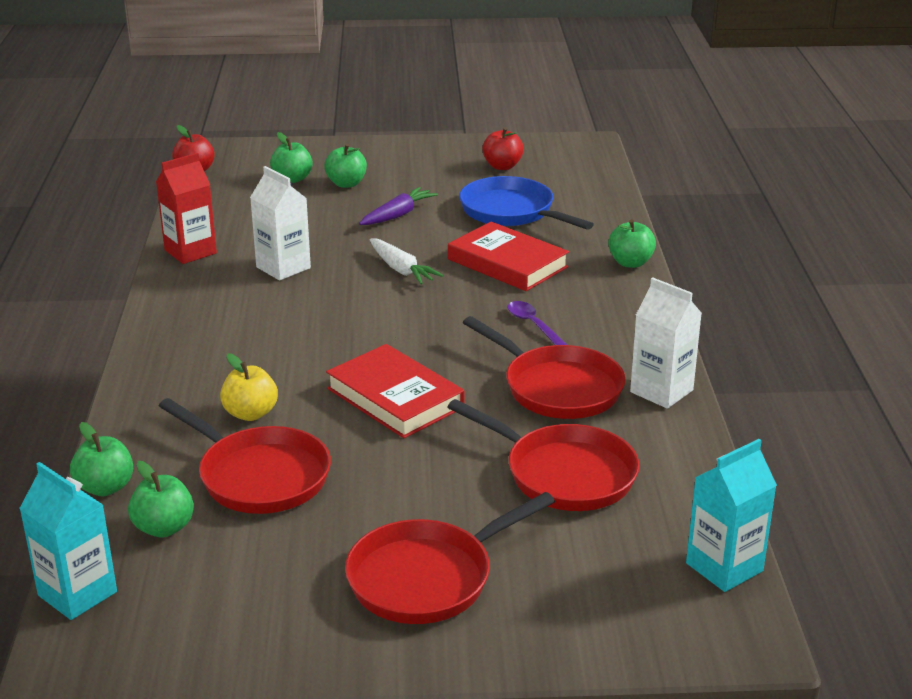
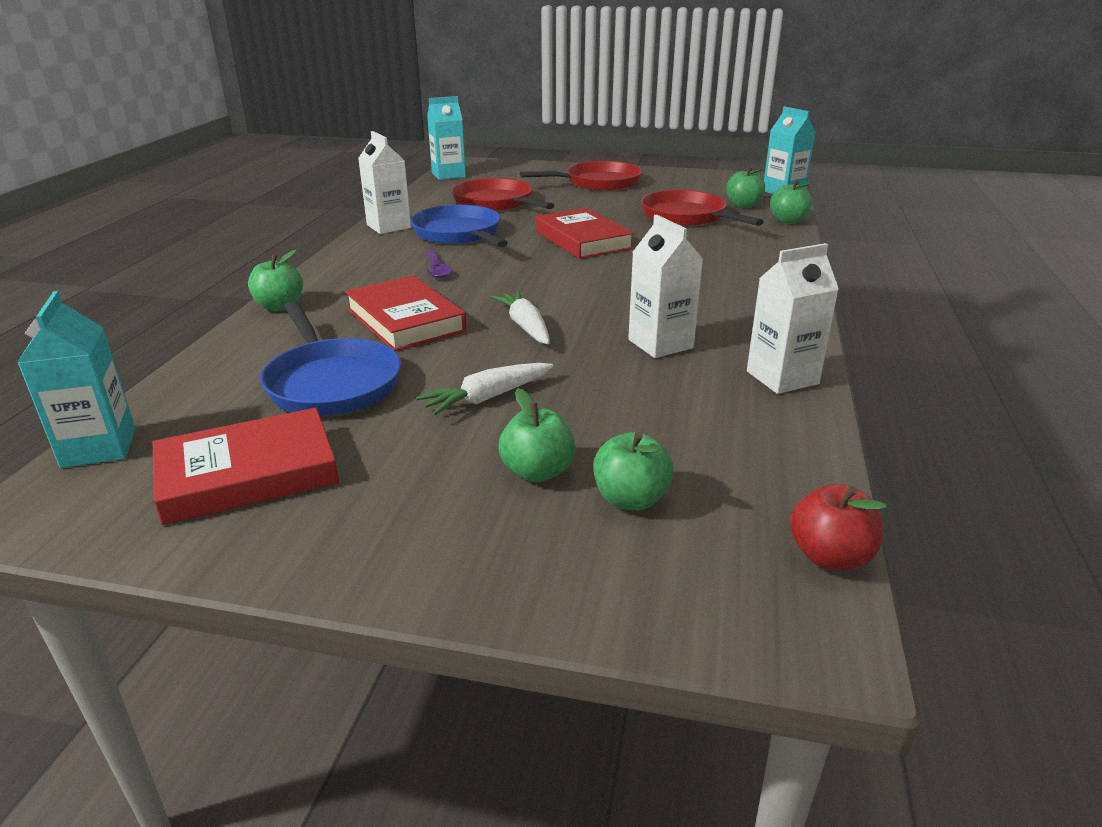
camera: 165 degrees left, 0 degrees up
red carton [156,153,217,264] -> white carton [747,243,839,394]
yellow apple [220,353,278,421] -> none
purple carrot [359,187,438,225] -> white carrot [416,363,553,416]
red pan [463,316,626,419] -> blue pan [410,205,508,247]
red apple [482,127,524,170] -> red book [153,408,339,525]
none -> turquoise carton [17,291,135,468]

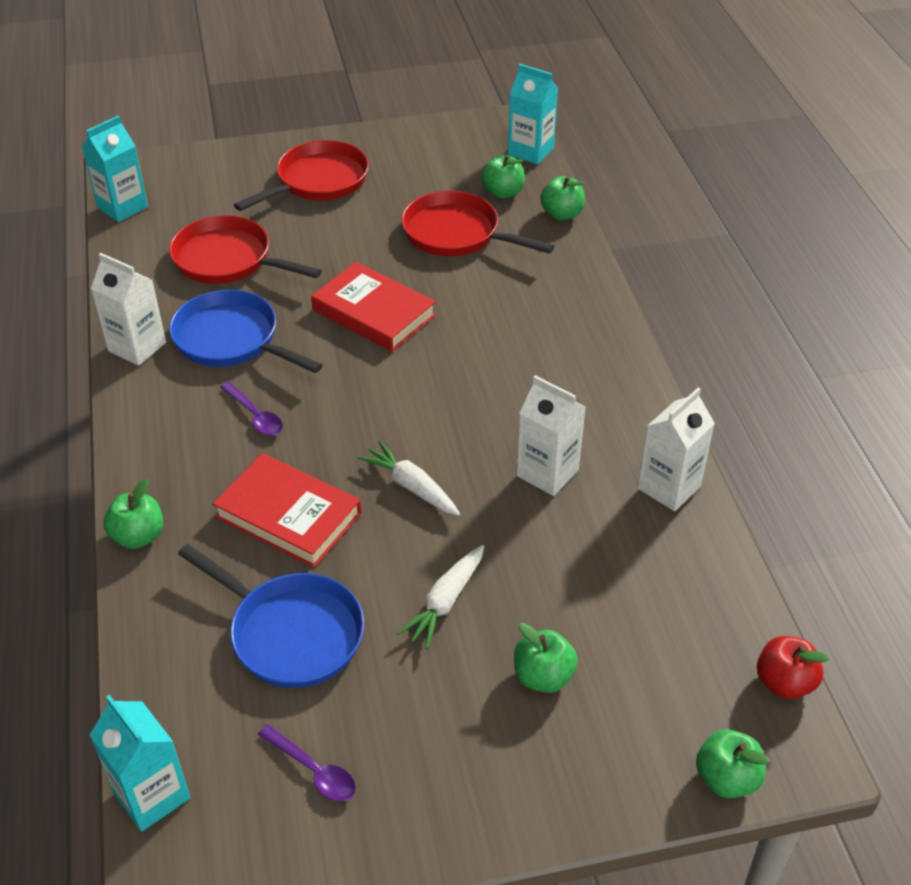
camera: 25 degrees left, 15 degrees up
red book [153,408,339,525] -> purple spoon [258,724,356,801]
green apple [593,432,674,510] -> green apple moved to [696,730,769,798]

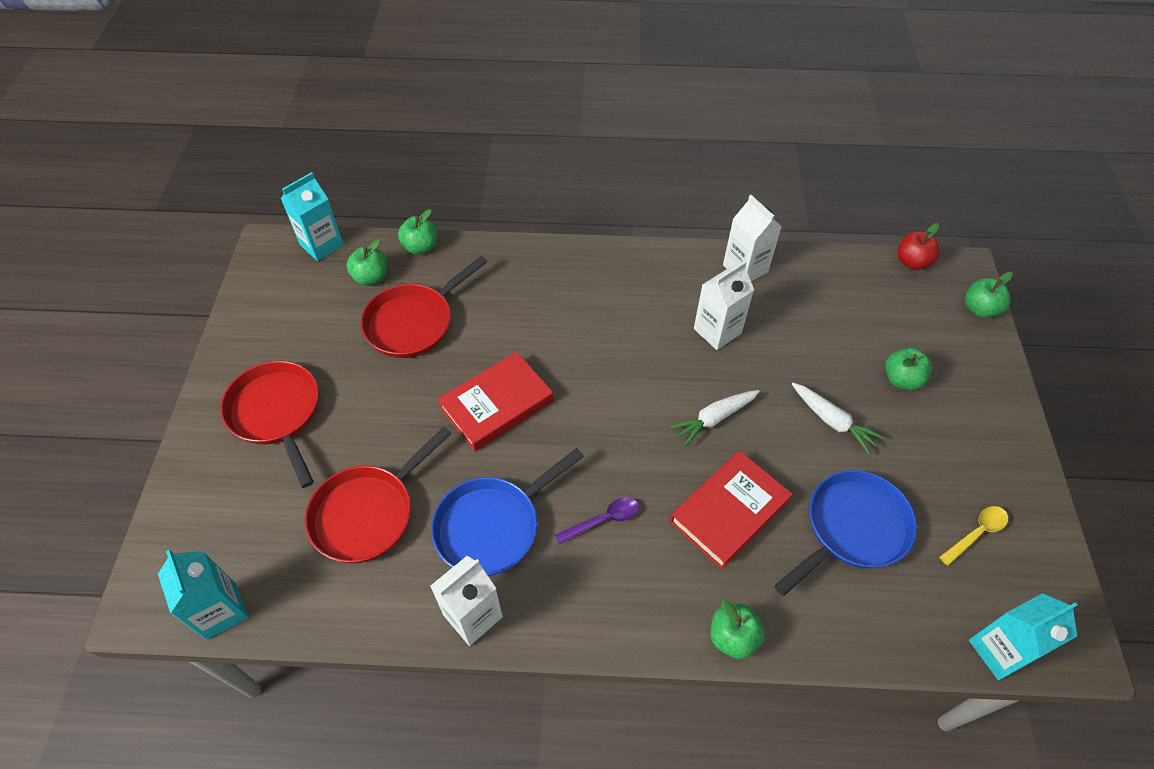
camera: 75 degrees left, 10 degrees up
purple spoon [258,724,356,801] -> yellow spoon [939,506,1008,566]

